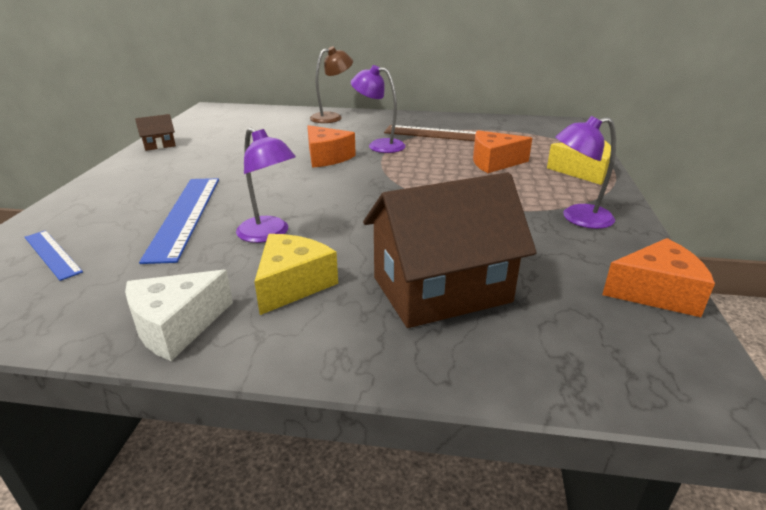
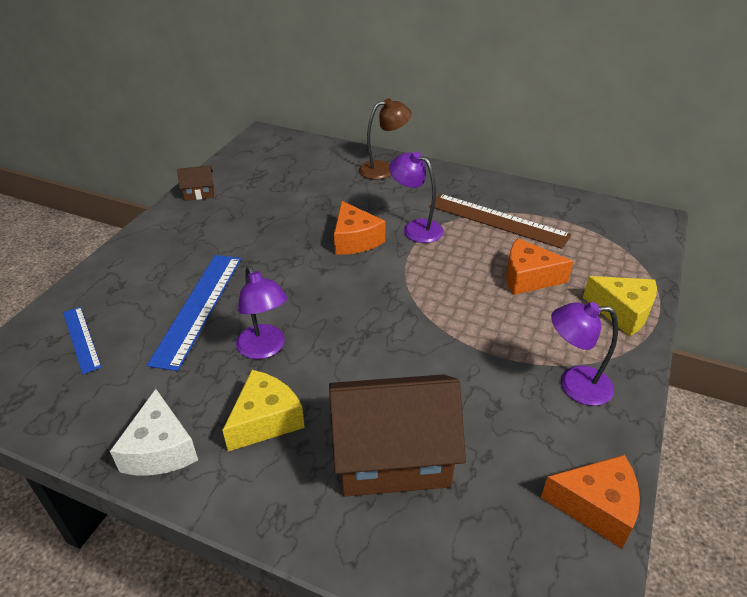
camera: 15 degrees right, 10 degrees up
white cheese [125,270,233,361] -> white cheese turned 75 degrees counterclockwise [110,389,198,475]

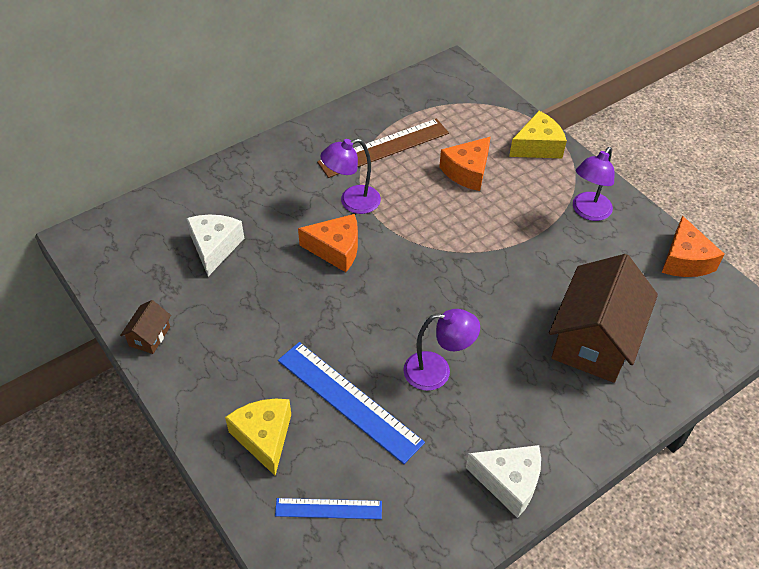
camera: 60 degrees left, 10 degrees up
yellow cheese [222,370,305,452] -> yellow cheese moved to [225,399,291,476]
brown lamp [359,98,412,180] -> none
orange cheese [541,455,640,548] -> orange cheese turned 135 degrees clockwise [662,215,725,277]
none -> white cheese [186,214,245,276]

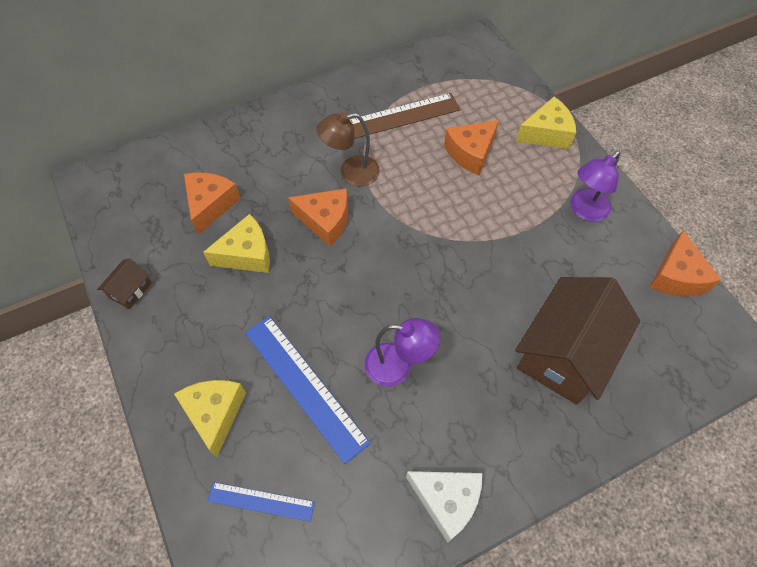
camera: 10 degrees right, 10 degrees up
white cheese [186,214,245,276] -> orange cheese [184,173,241,235]
purple lamp [320,139,381,214] -> brown lamp [316,112,380,186]
none -> yellow cheese [203,214,270,273]

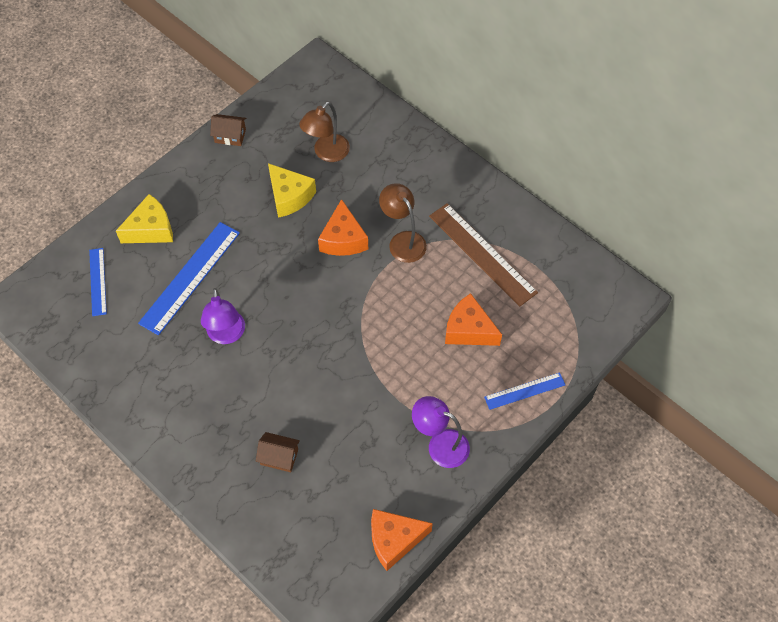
camera: 70 degrees right, 0 degrees up
orange cheese [184,173,241,235] -> brown lamp [299,102,350,162]
white cheese [406,471,482,542] -> none
brown house [515,277,640,405] -> brown house [256,432,300,472], size x0.43
yellow cheese [516,97,576,149] -> blue ruler [484,372,565,410]

